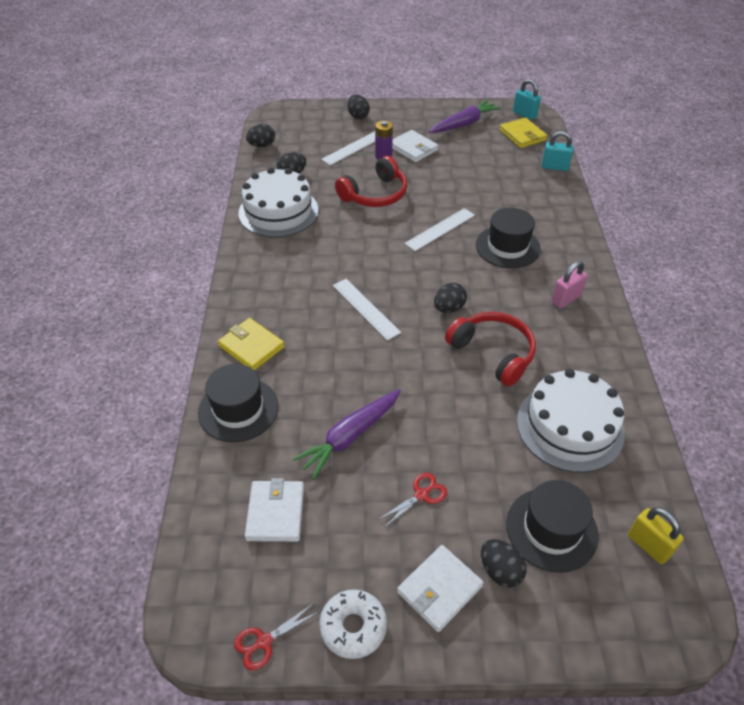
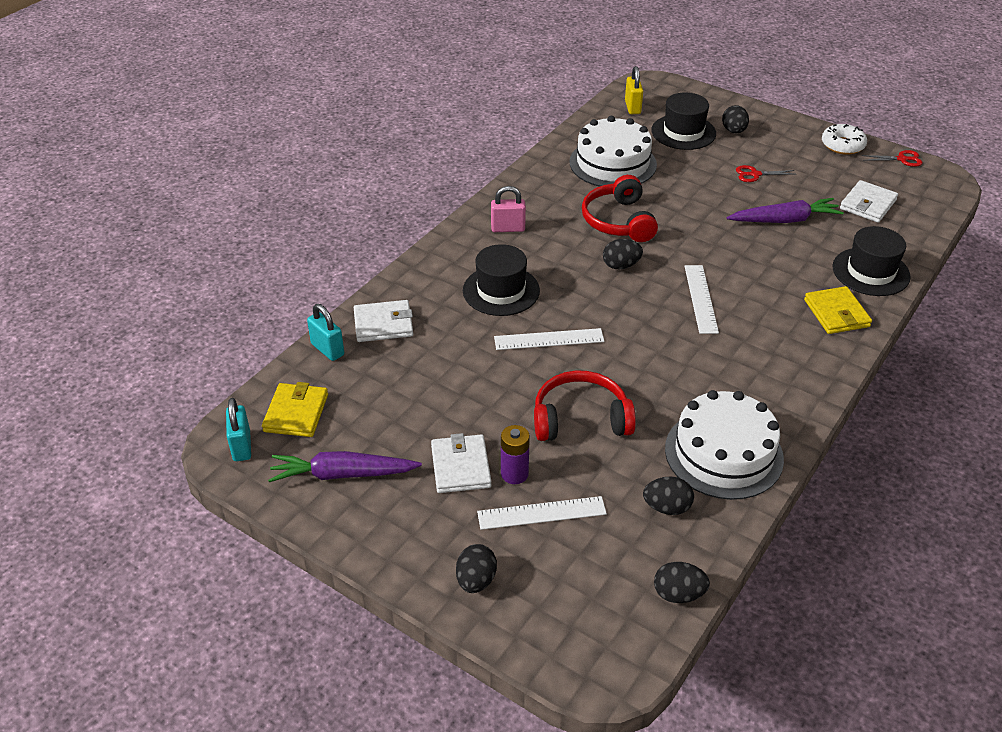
camera: 145 degrees left, 5 degrees down
white wallet [397,545,484,632] -> white wallet moved to [354,300,413,342]

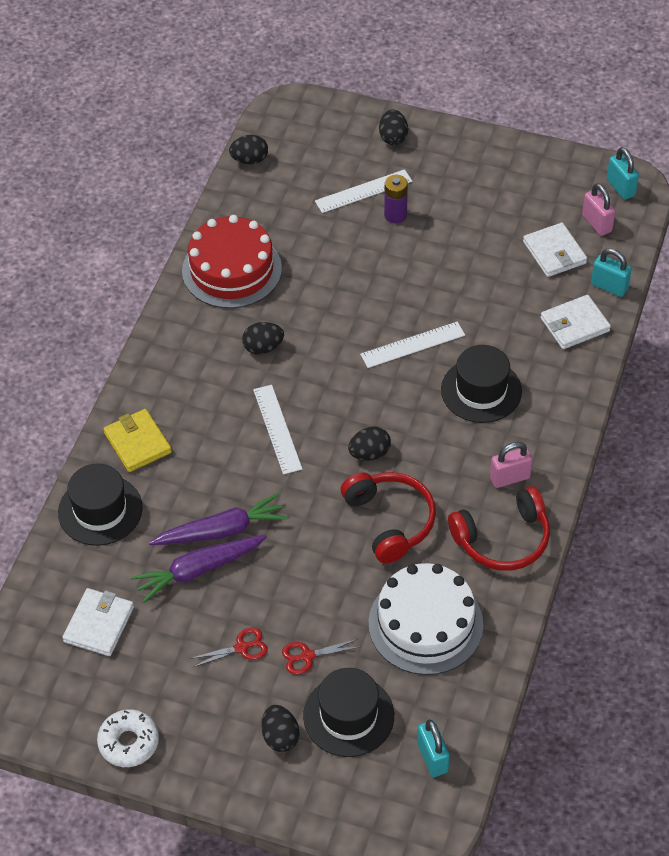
camera: 165 degrees right, 10 degrees up
yellow wallet [262,382,328,437] -> pink padlock [582,183,615,236]
purple carrot [268,451,422,482] -> purple carrot moved to [149,493,288,545]
white wallet [431,433,491,493] -> white wallet moved to [523,223,587,277]
red headphones [534,371,636,441] -> red headphones moved to [448,486,550,571]
yellow padlock [625,66,643,114] -> turquoise padlock [417,719,450,777]
black egg [643,477,694,515] -> black egg moved to [242,322,284,355]
white cake [665,390,784,500] -> red cake [182,215,282,308]
red scissors [862,150,923,167] -> red scissors moved to [282,639,359,675]

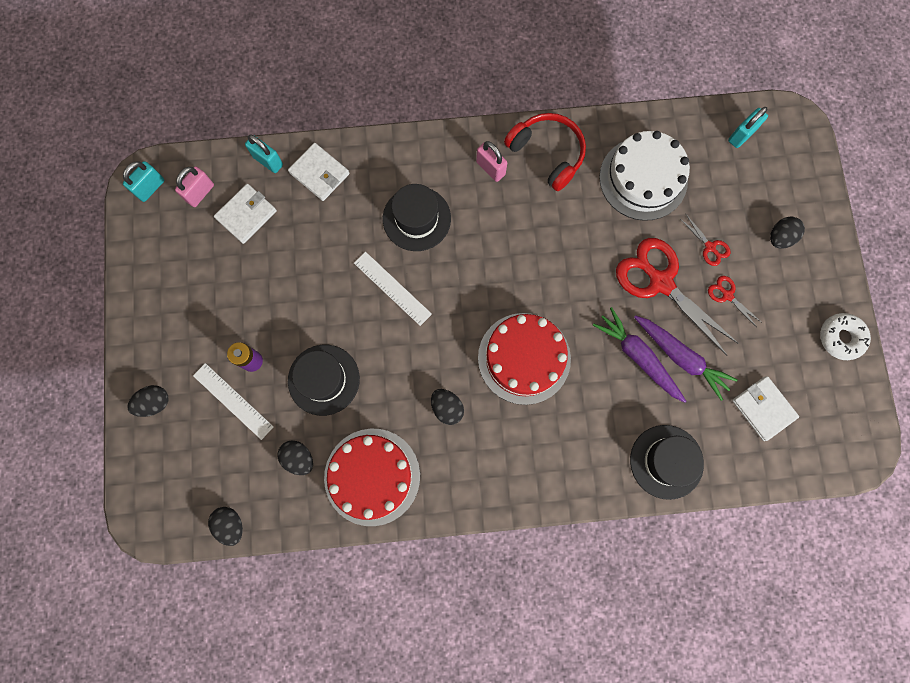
camera: 115 degrees left, 25 degrees up
white wallet [62,588,134,656] -> white wallet turned 60 degrees clockwise [732,376,799,441]
yellow wallet [104,409,172,472] -> none
white ruler [253,385,302,475] -> red cake [478,313,571,405]
black hat [303,668,394,757] -> black hat moved to [288,345,360,416]
red headphones [341,472,436,564] -> none
black egg [348,426,391,461] -> black egg moved to [277,440,313,475]
turquoise padlock [591,248,632,297] -> turquoise padlock turned 60 degrees counterclockwise [245,134,283,173]
none -> red scissors [616,238,739,355]

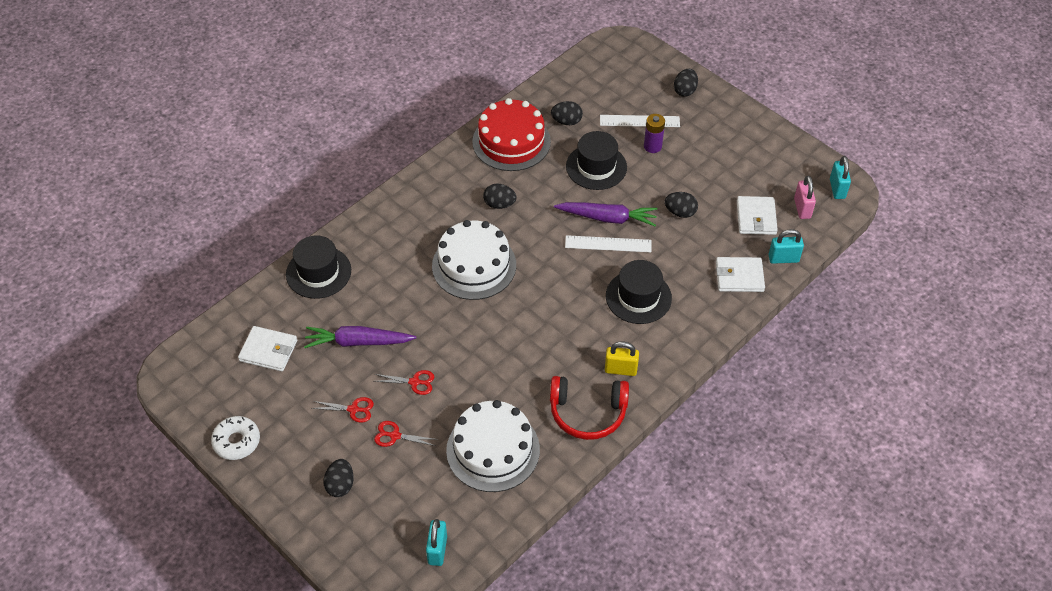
camera: 140 degrees right, 25 degrees down
black egg [208,507,243,546] -> black egg moved to [665,192,698,218]
pink padlock [476,141,507,182] -> yellow padlock [605,342,639,376]
red cake [478,313,571,405] -> white cake [432,220,516,300]
purple carrot [593,307,686,403] -> purple carrot moved to [554,202,658,226]
red scissors [616,238,739,355] -> red scissors [375,370,434,395], size x0.44

